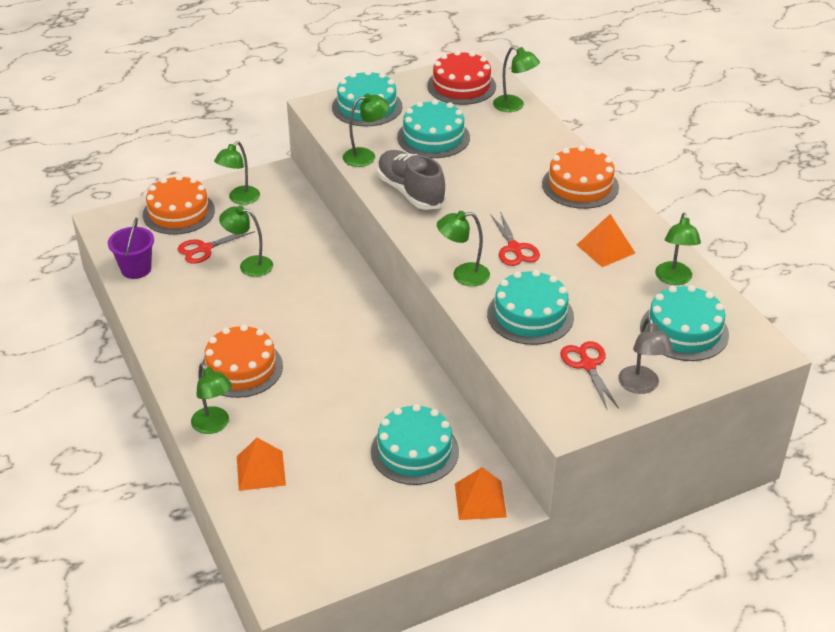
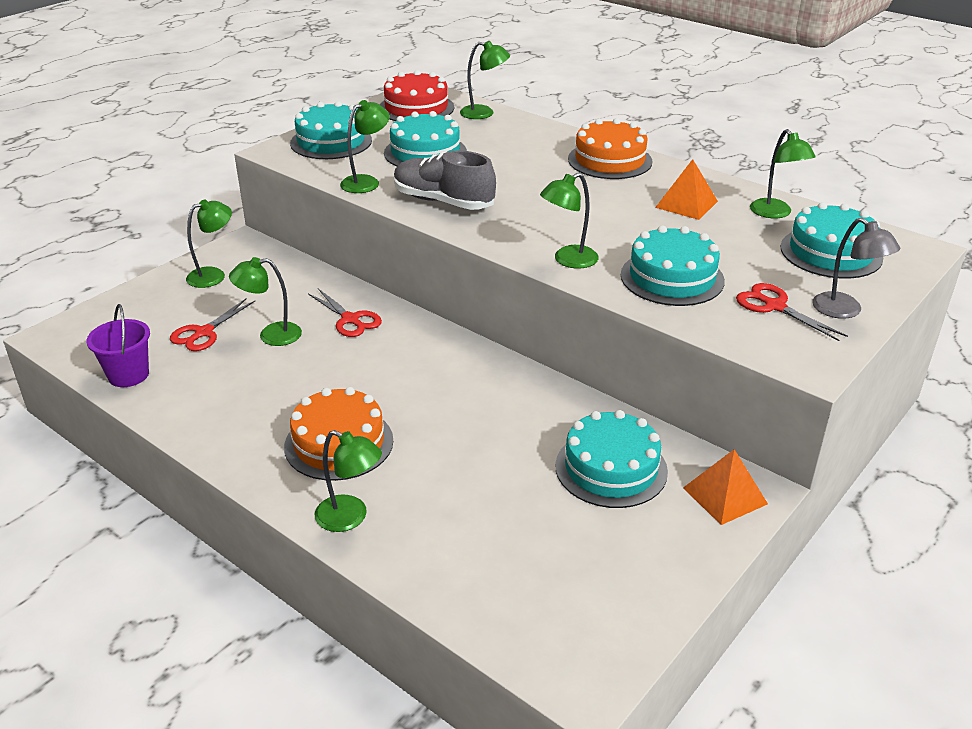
camera: 25 degrees left, 5 degrees down
orange cake [143,175,215,235] -> none
green lamp [214,141,260,205] -> green lamp turned 135 degrees counterclockwise [186,199,232,288]
orange pyramid [237,438,286,491] -> none
red scissors [490,211,540,266] -> red scissors moved to [308,289,382,337]

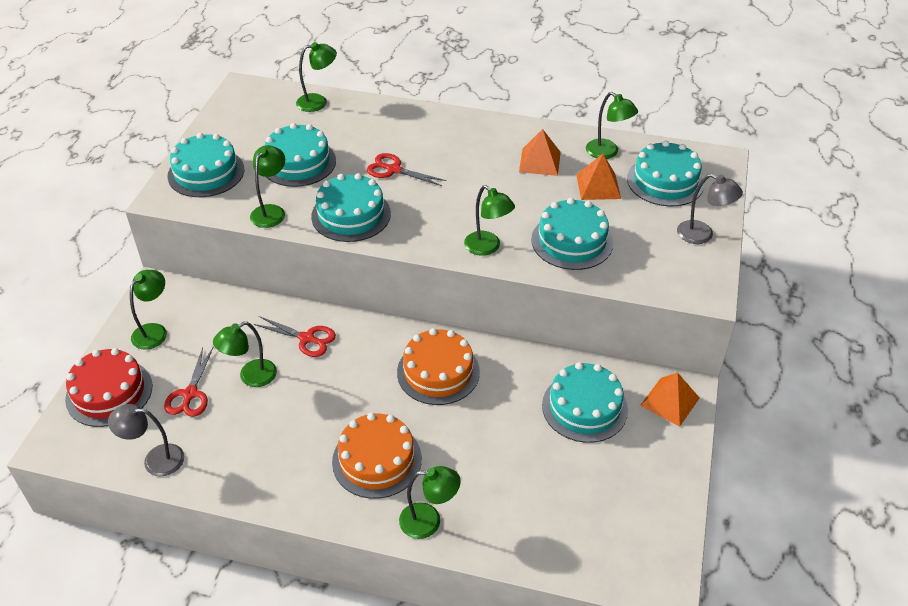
camera: 25 degrees left, 10 degrees up
purple bucket [86,304,150,387] -> grey lamp [108,404,184,476]
red cake [380,70,454,121] -> red cake moved to [65,348,152,427]
grey shoe [394,151,496,210] -> turquoise cake [311,173,391,242]
green lamp [540,173,599,269] -> green lamp turned 75 degrees counterclockwise [464,185,515,256]
orange cake [568,118,653,179] -> orange cake moved to [397,328,480,405]
red scissors [736,283,848,341] -> red scissors moved to [367,153,446,186]
none -> orange pyramid [576,154,621,200]

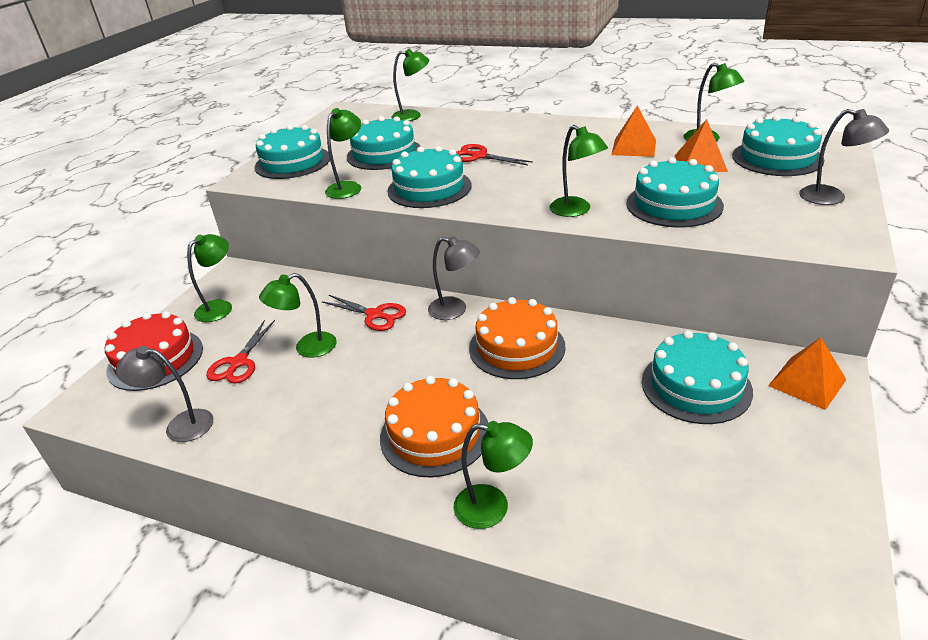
camera: 10 degrees right, 10 degrees down
none -> grey lamp [428,236,480,320]

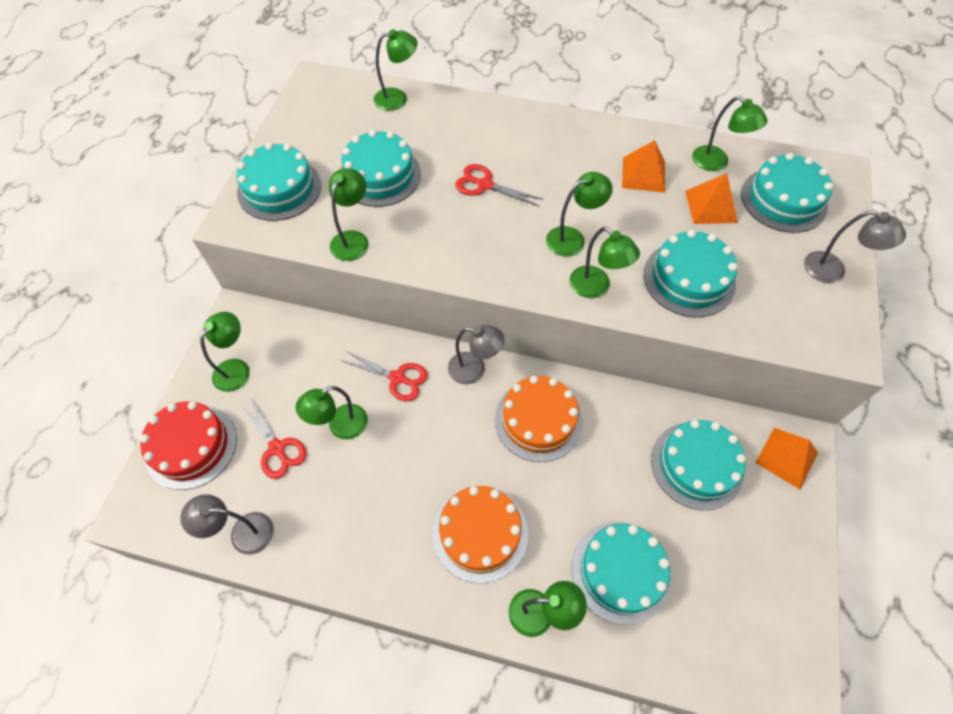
camera: 10 degrees left, 25 degrees up
red scissors [206,320,275,384] -> red scissors turned 45 degrees counterclockwise [241,397,307,479]
turquoise cake [387,146,472,208] -> turquoise cake moved to [572,522,671,625]
none -> green lamp [546,172,613,257]

